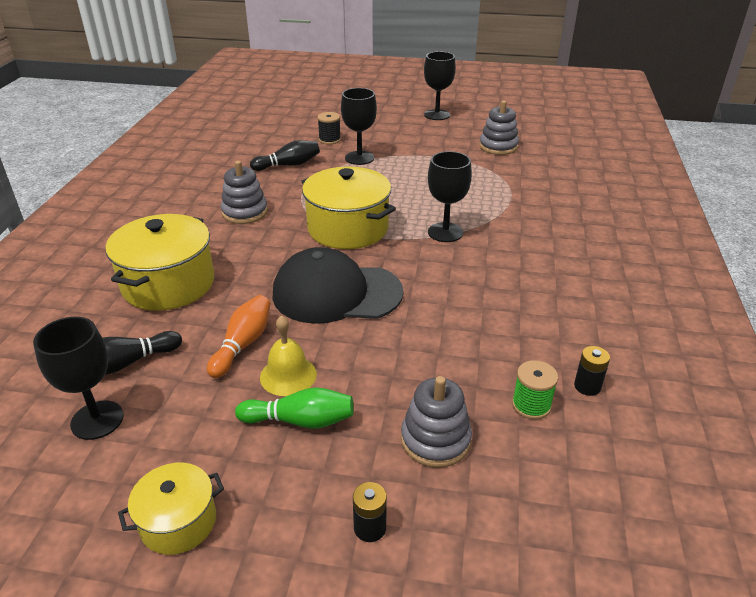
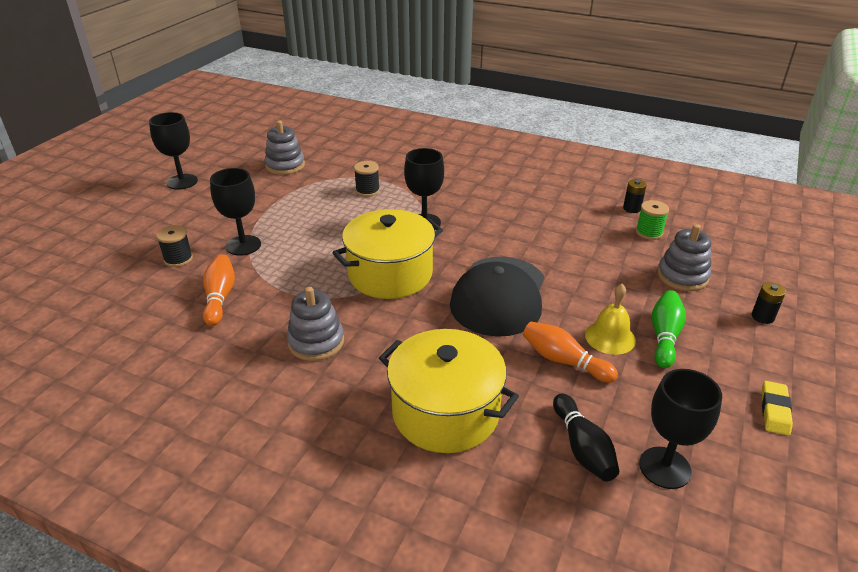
camera: 75 degrees left, 0 degrees up
yellow pot [118,463,224,555] -> yellow eraser [761,381,793,435]
black bowling pin [250,140,320,171] -> orange bowling pin [203,254,235,326]
none -> black spool [354,161,380,197]

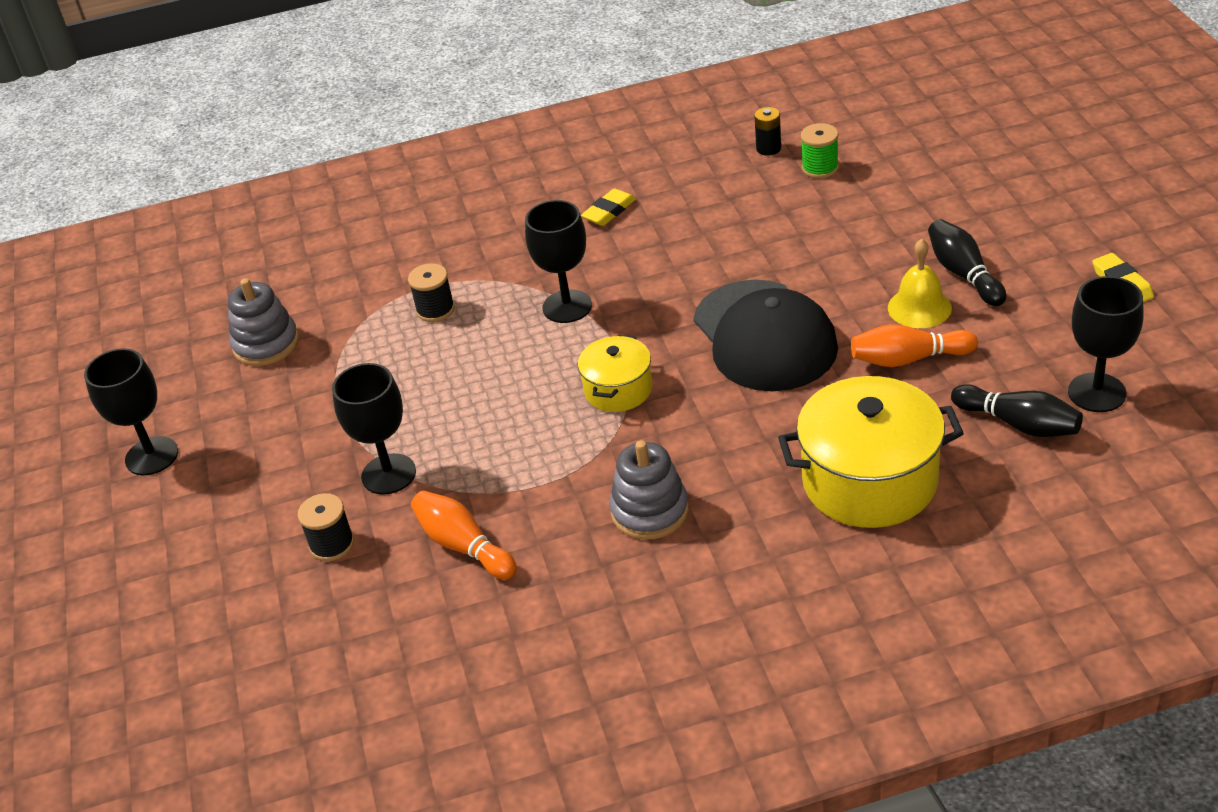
camera: 35 degrees left, 5 degrees up
yellow pot [332,209,443,299] -> yellow pot [578,335,652,412], size x0.56
green bowling pin [652,290,686,368] -> black bowling pin [928,219,1006,306]
grey stacking toy [657,224,711,291] -> none
black battery [752,282,786,324] -> none
none -> yellow eraser [581,188,636,226]

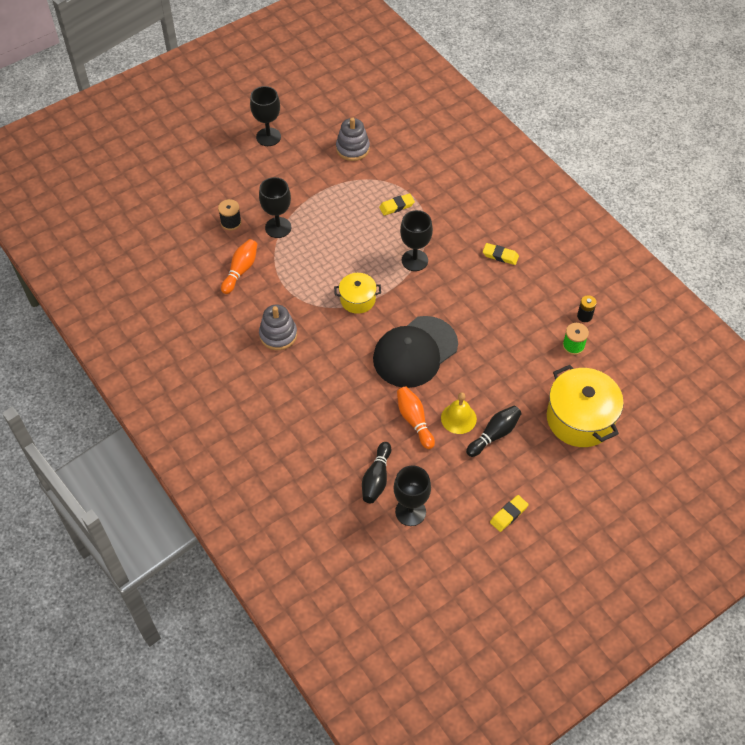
camera: 65 degrees right, 15 degrees up
black spool [408,263,455,322] -> yellow eraser [379,193,415,216]
yellow pot [778,376,964,528] -> yellow pot moved to [547,365,624,447]

